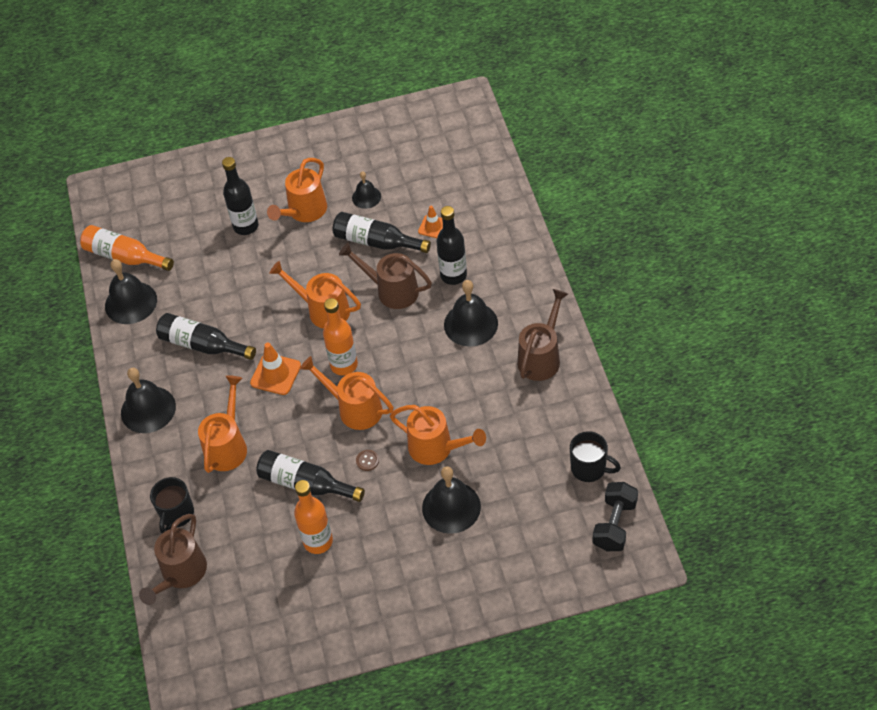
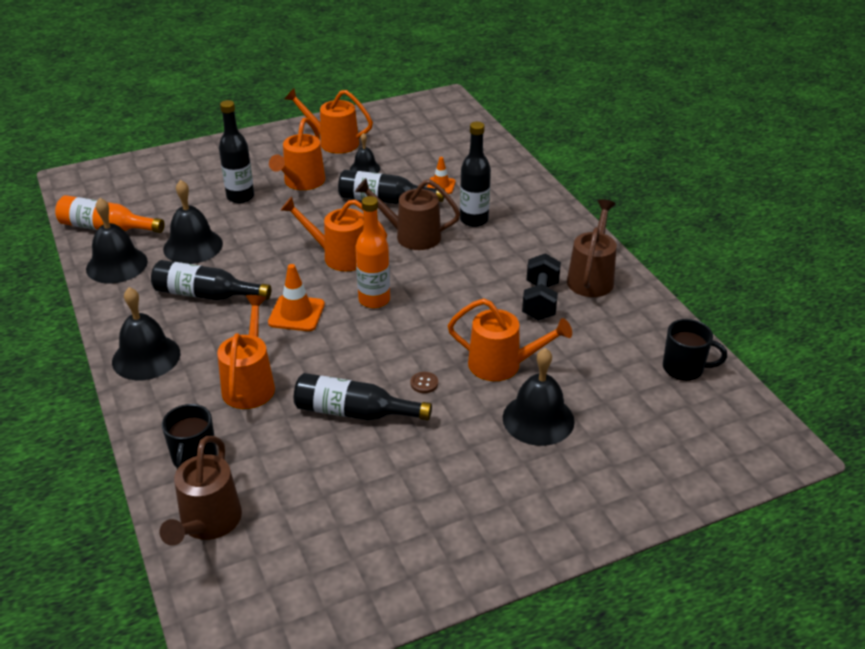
camera: 15 degrees left, 15 degrees down
orange bottle [294,480,333,554] -> none
orange watering can [300,356,393,430] -> orange watering can moved to [285,88,373,154]
black bell [444,280,498,347] -> black bell moved to [163,180,223,264]
black dumbbell [592,482,638,551] -> black dumbbell moved to [522,253,561,321]

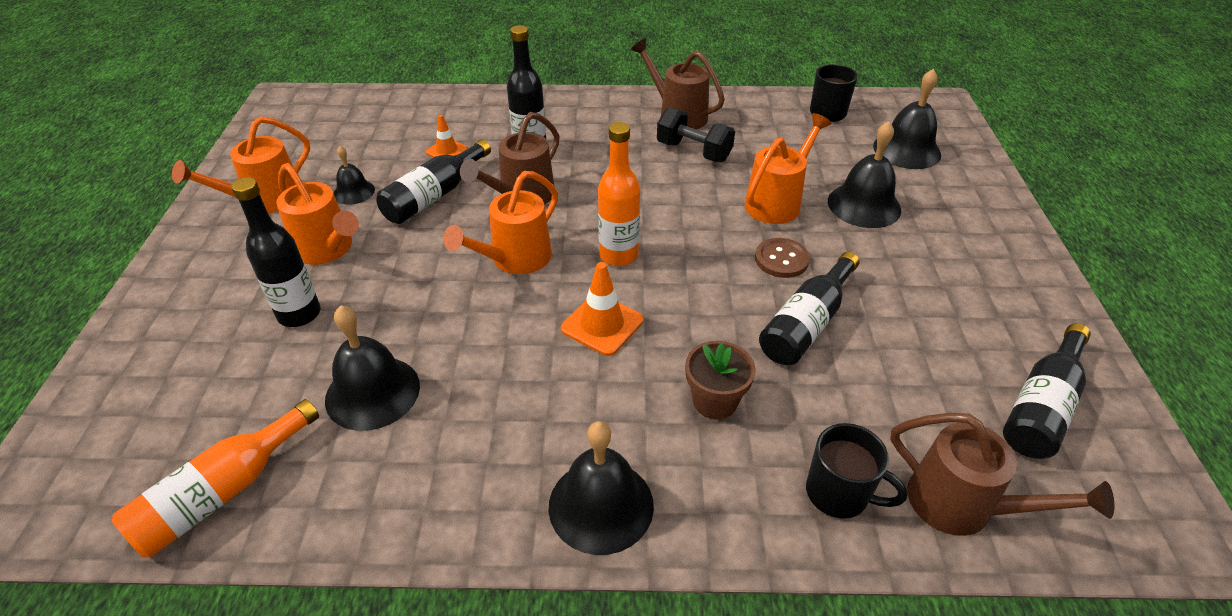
camera: 65 degrees left, 5 degrees up
black bell [86,198,148,284] -> black bell moved to [873,69,941,169]
black bottle [151,260,271,300] -> black bottle moved to [1003,323,1091,459]
orange watering can [217,295,275,409] -> brown flower pot [685,341,756,419]
brown button [411,372,438,393] -> brown button [755,238,810,278], size x1.70

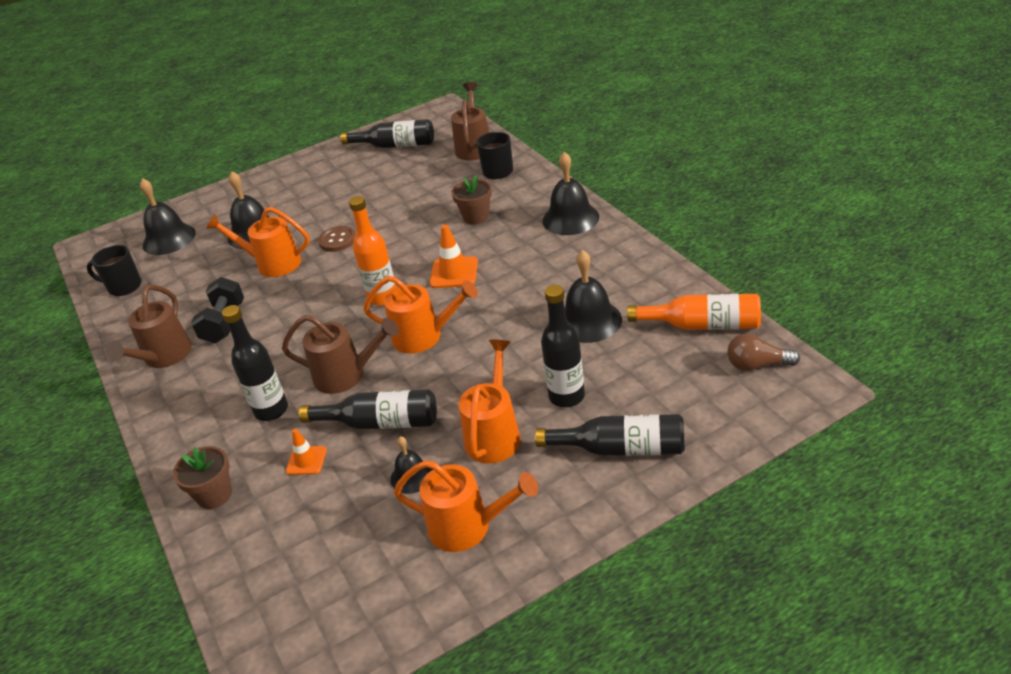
camera: 115 degrees left, 5 degrees down
black bottle [759,252,860,365] -> black bottle moved to [535,414,685,456]
none -> brown flower pot [173,446,232,509]
none -> brown light bulb [727,333,800,371]

